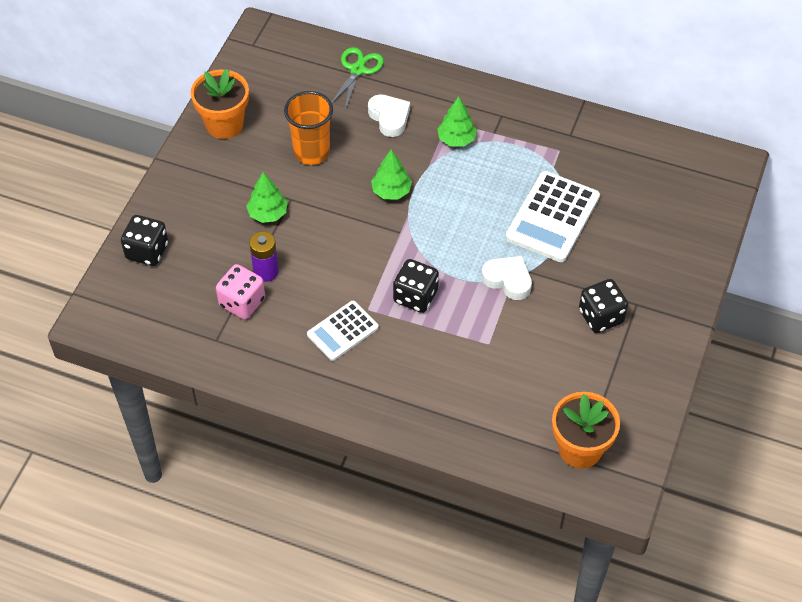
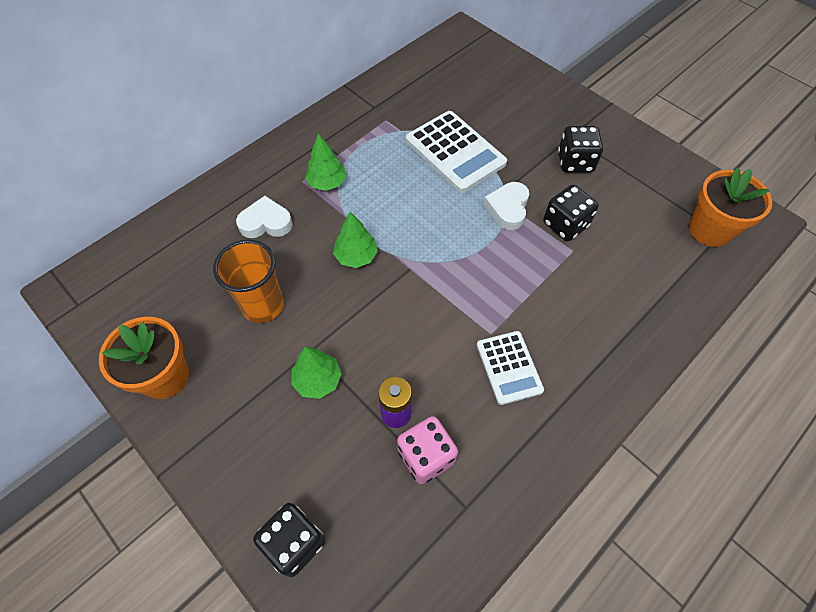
camera: 65 degrees left, 5 degrees up
green scissors [331,47,384,111] -> none
black dice [393,259,439,313] -> black dice moved to [543,184,599,241]
white heart [482,256,532,300] -> white heart turned 45 degrees counterclockwise [483,182,529,230]

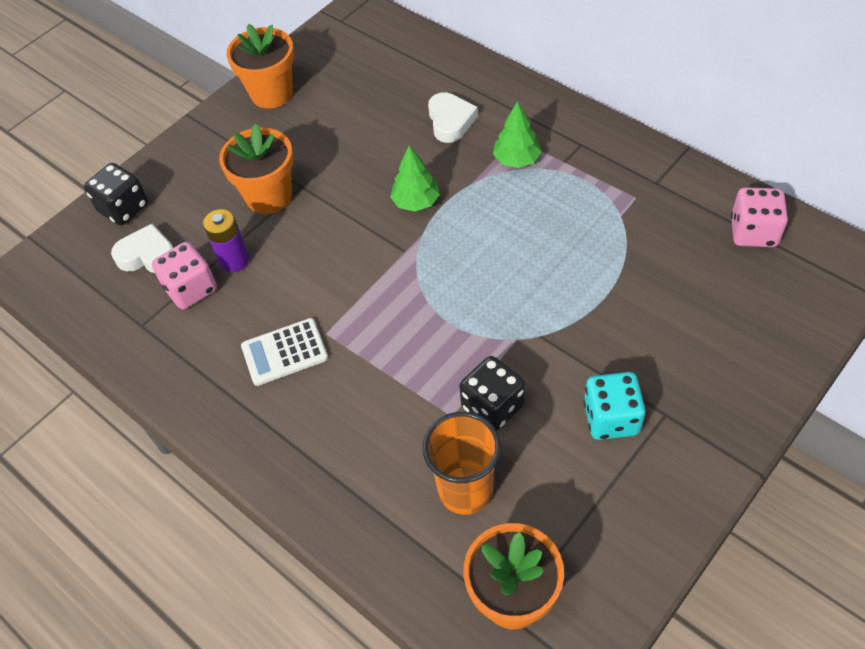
camera: 90 degrees right, 5 degrees down
orange cup [213,240,284,323] -> orange cup moved to [422,412,501,515]
green tree [291,346,342,399] -> orange flower pot [219,123,294,214]
white calculator [406,111,507,193] -> none
white heart [483,182,529,230] -> white heart moved to [111,224,173,273]
black dice [558,126,603,173] -> turquoise dice [584,372,646,440]
none -> pink dice [731,187,788,247]

